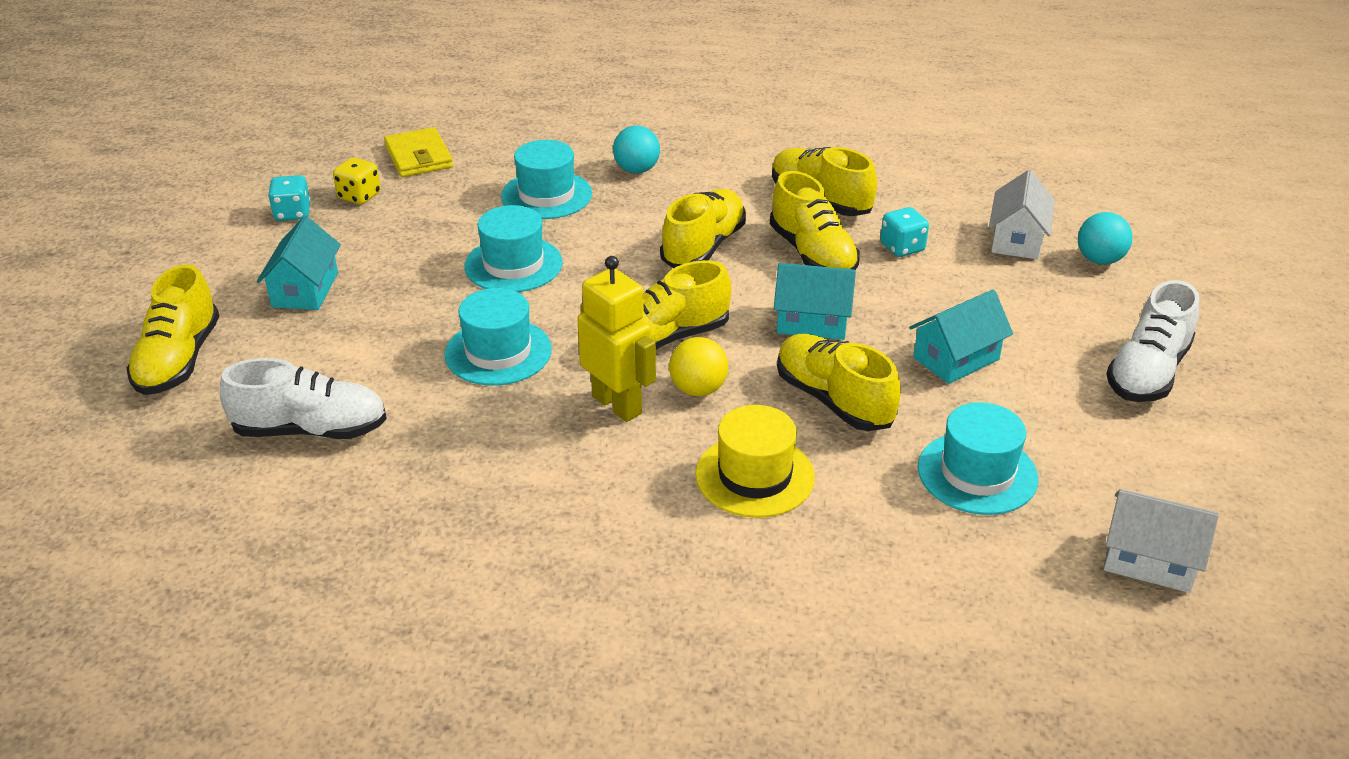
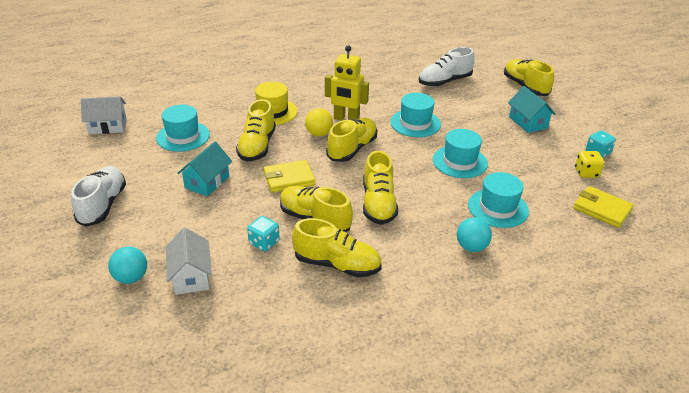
camera: 150 degrees right, 0 degrees up
turquoise house [774,263,856,340] -> yellow wallet [264,160,316,193]
yellow shoe [777,334,901,431] -> yellow shoe turned 75 degrees clockwise [236,99,276,161]

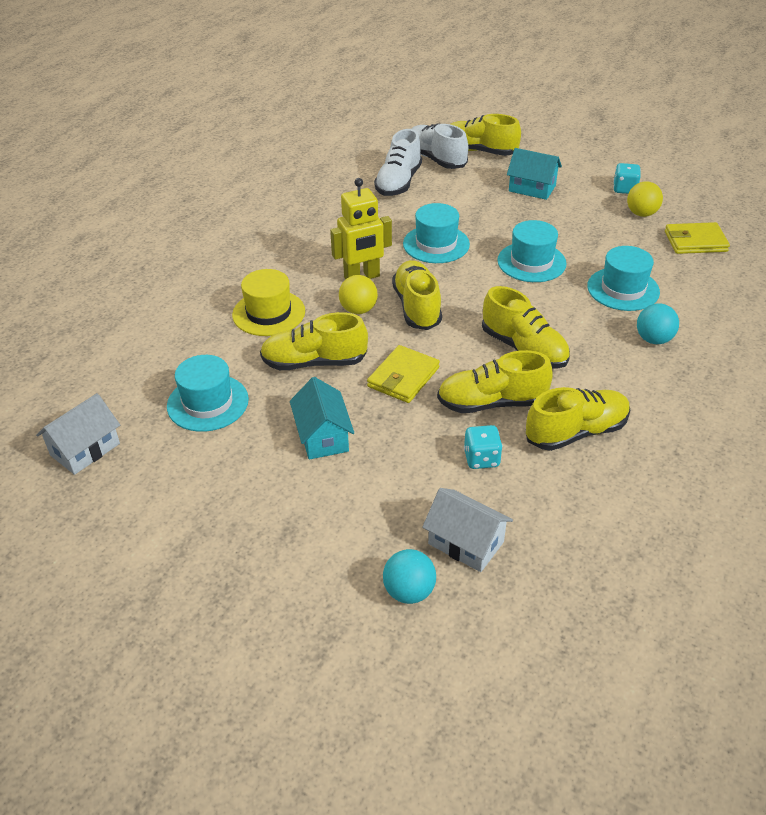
camera: 40 degrees left, 5 degrees up
white shoe [71,166,126,227] -> white shoe moved to [411,124,468,169]
yellow shoe [236,99,276,161] -> yellow shoe turned 120 degrees clockwise [260,312,368,370]
yellow dice [575,151,604,178] -> yellow ball [627,181,663,217]

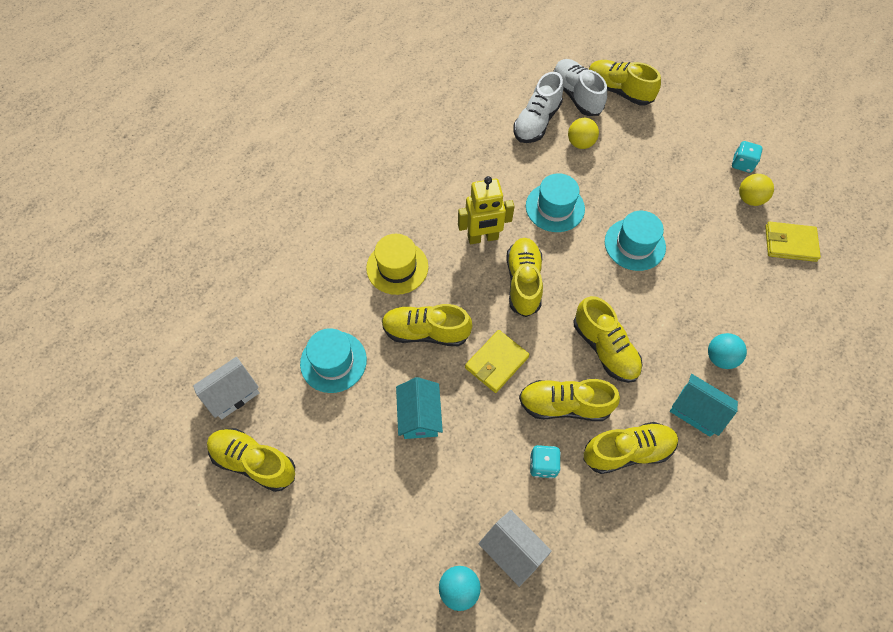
camera: 10 degrees right, 20 degrees up
yellow ball [339,275,378,314] -> yellow ball moved to [568,118,599,149]
turquoise house [507,148,562,200] -> turquoise house moved to [670,374,738,437]
turquoise hat [587,246,660,311] -> none
none -> yellow shoe [207,428,295,492]

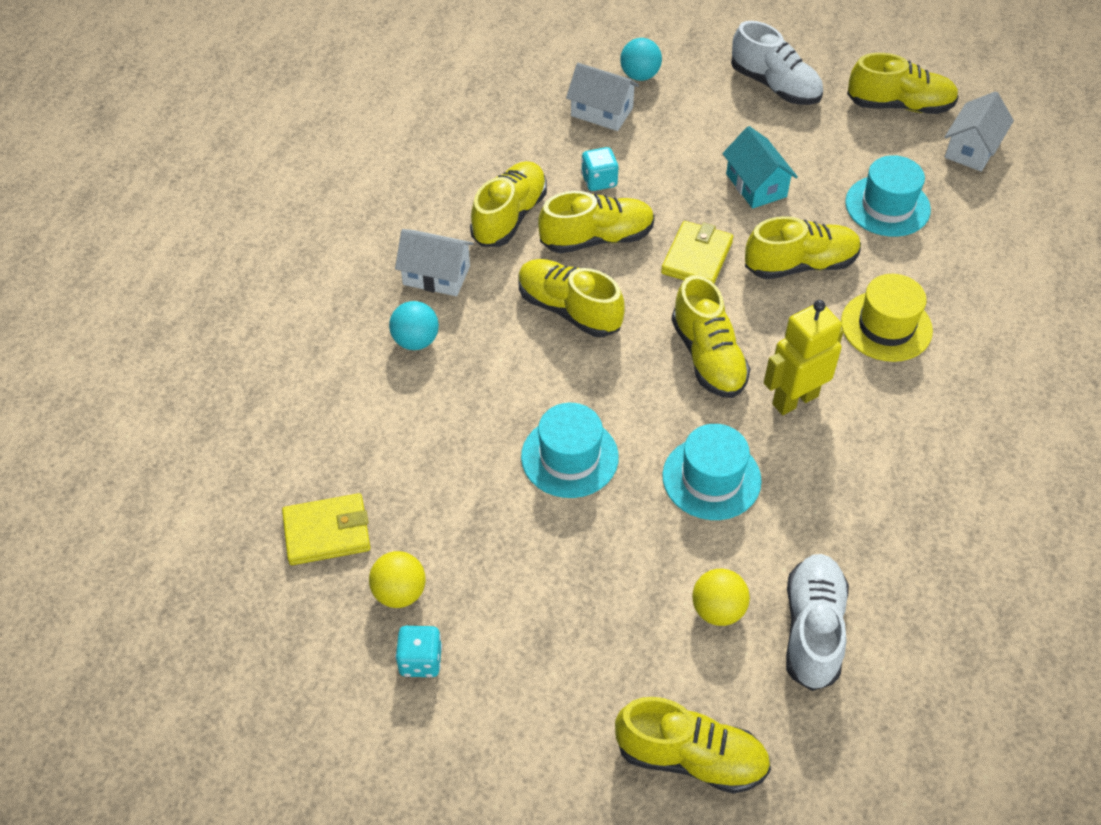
camera: 160 degrees right, 10 degrees down
white shoe [553,59,607,116] -> white shoe moved to [731,21,823,105]
yellow shoe [584,422,678,474] -> yellow shoe turned 150 degrees clockwise [470,161,547,247]
turquoise house [670,374,738,437] -> white house [395,229,474,296]

